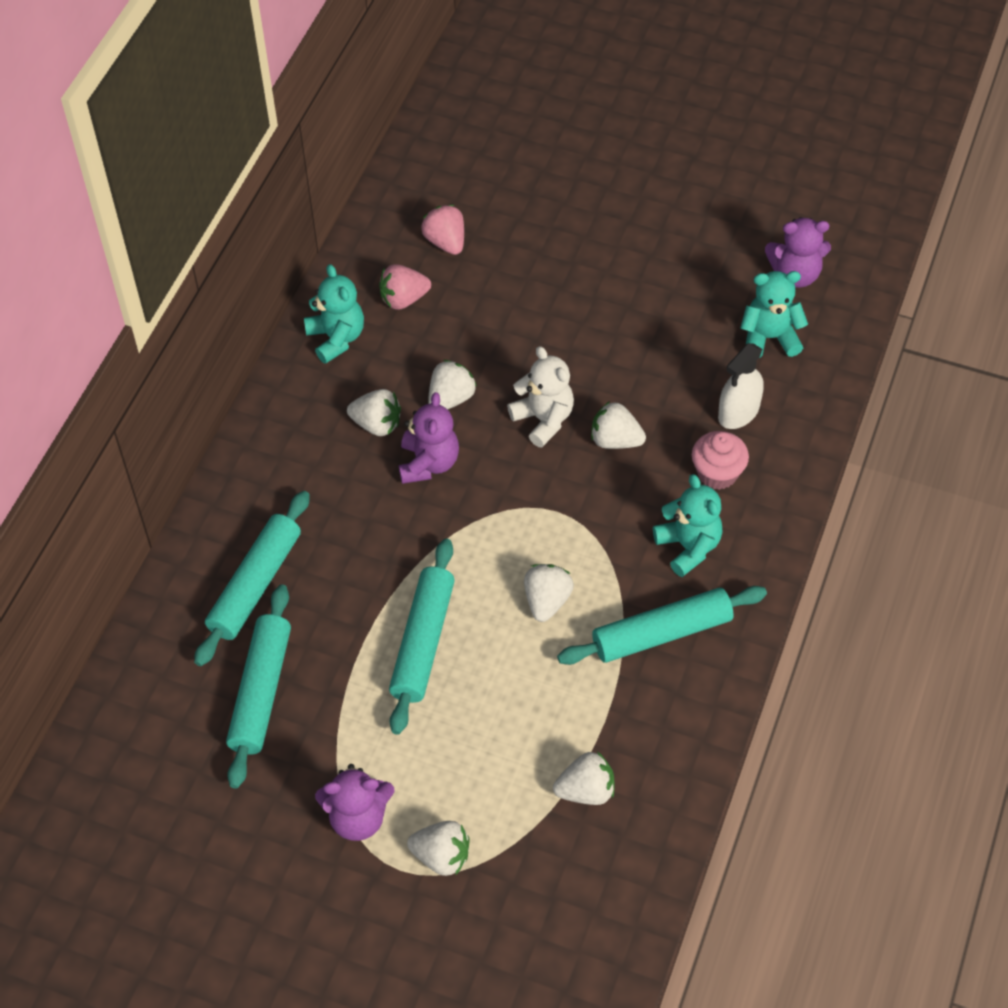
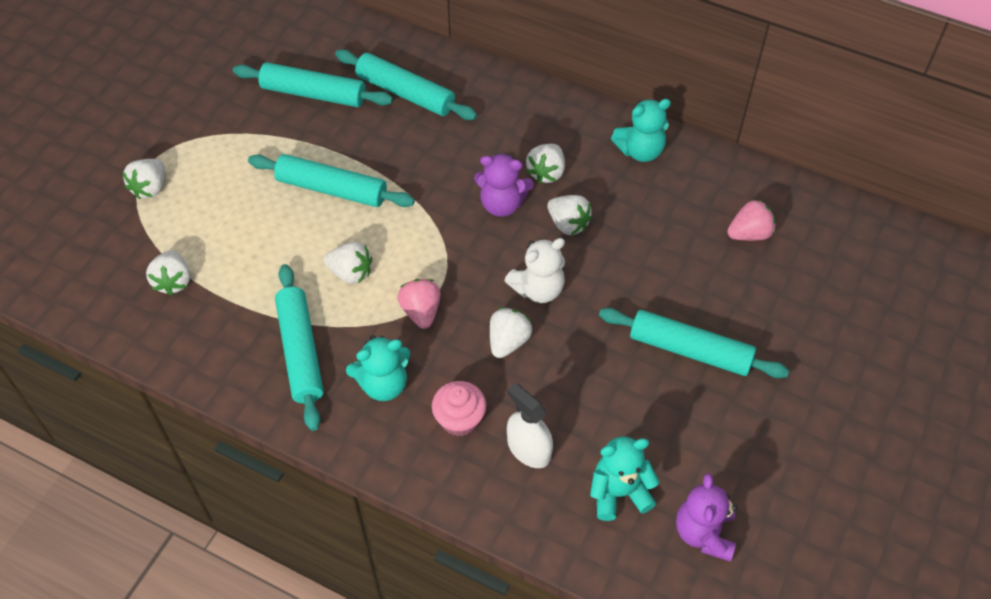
camera: 95 degrees right, 0 degrees up
purple teddy bear [315,764,395,841] -> none
pink strawberry [379,264,431,310] -> pink strawberry moved to [397,279,441,329]
turquoise teddy bear [740,271,808,358] -> turquoise teddy bear turned 105 degrees counterclockwise [590,437,660,521]
none -> turquoise rolling pin [599,308,789,378]

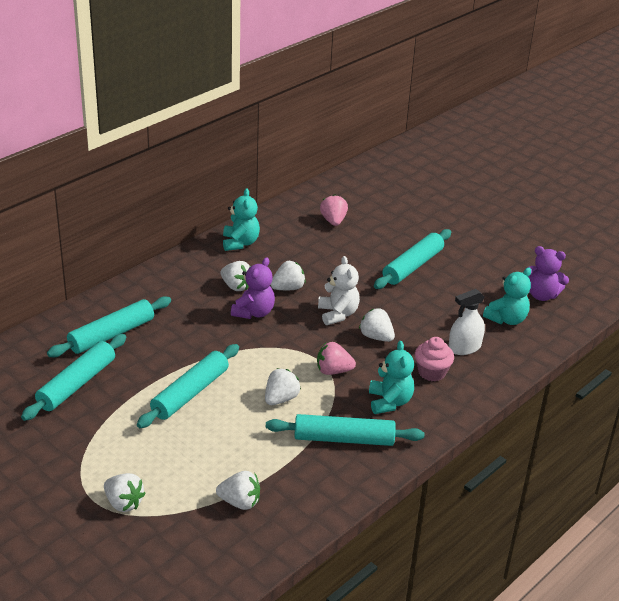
camera: 75 degrees left, 20 degrees down
turquoise teddy bear [590,437,660,521] -> turquoise teddy bear turned 135 degrees counterclockwise [483,268,531,325]

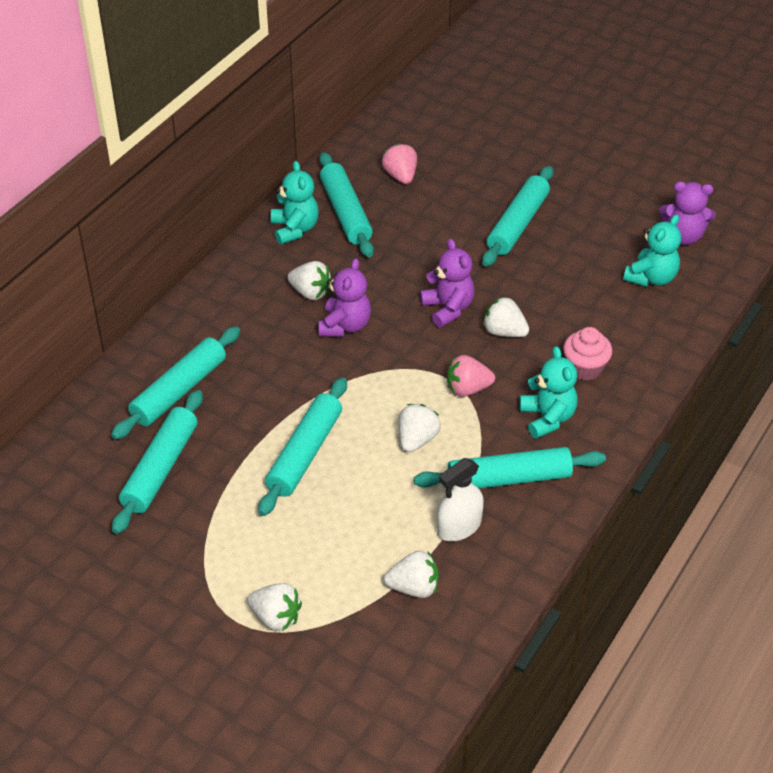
camera: 10 degrees left, 10 degrees up
white strawberry [271,261,306,290] -> none
white teddy bear [318,256,360,325] -> purple teddy bear [420,239,475,328]
white spray bottle [448,289,485,355] -> white spray bottle moved to [437,458,484,542]
none -> turquoise rolling pin [319,152,374,257]

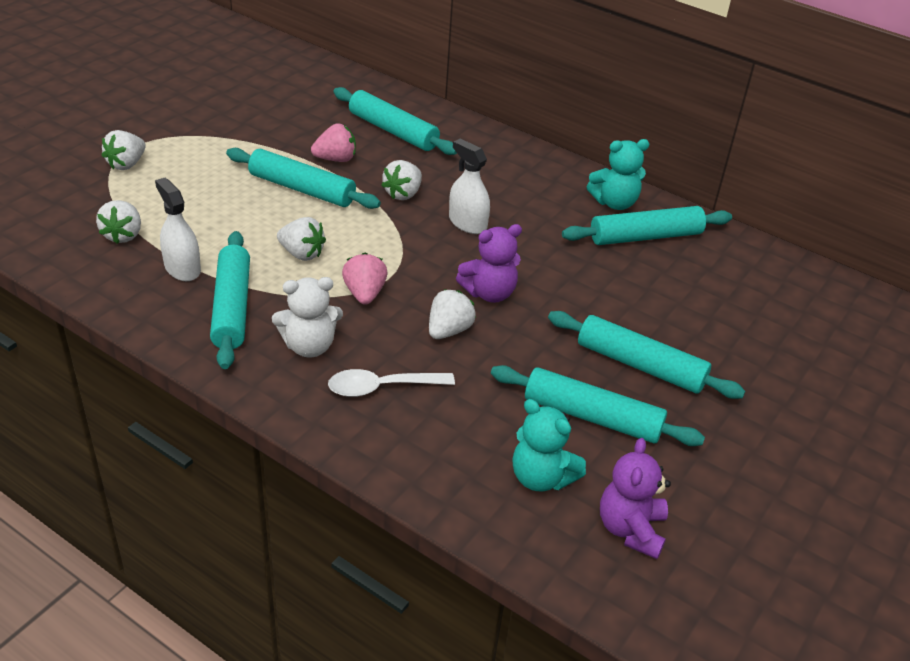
camera: 90 degrees right, 5 degrees down
turquoise rolling pin [112,390,203,534] -> turquoise rolling pin moved to [491,365,705,446]
white strawberry [287,261,332,300] -> white strawberry moved to [381,160,422,200]
purple teddy bear [319,258,371,337] -> white spray bottle [449,139,490,234]
pink strawberry [382,143,417,184] -> pink strawberry moved to [311,123,356,162]
turquoise teddy bear [519,346,578,439] -> white teddy bear [272,277,343,357]
pink cupcake [563,327,612,380] -> white spoon [328,369,455,397]

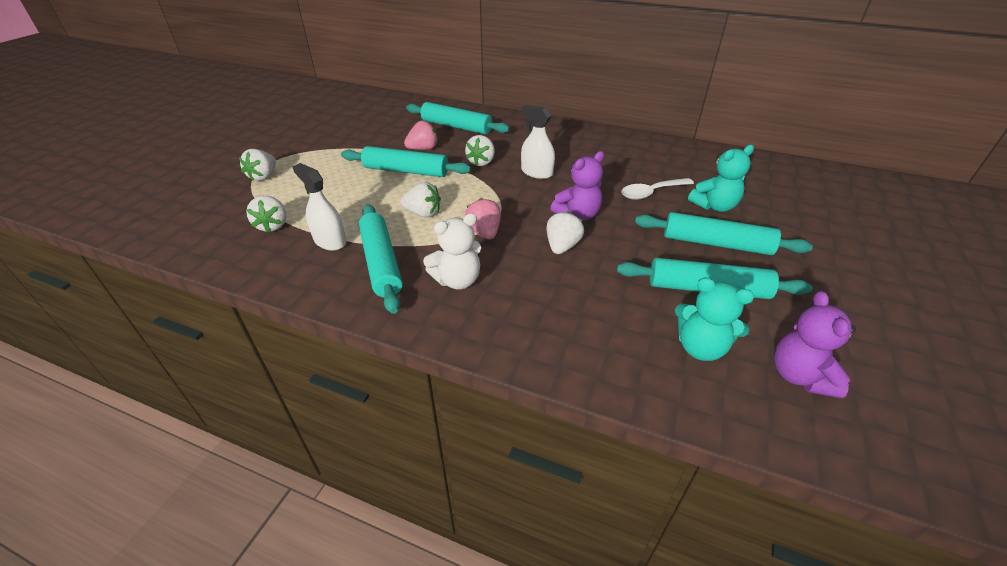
camera: 10 degrees left, 0 degrees up
white spoon [328,369,455,397] -> white spoon moved to [621,178,694,200]
turquoise rolling pin [562,206,732,245] -> none
turquoise teddy bear [587,139,649,210] -> turquoise teddy bear moved to [688,145,754,212]

